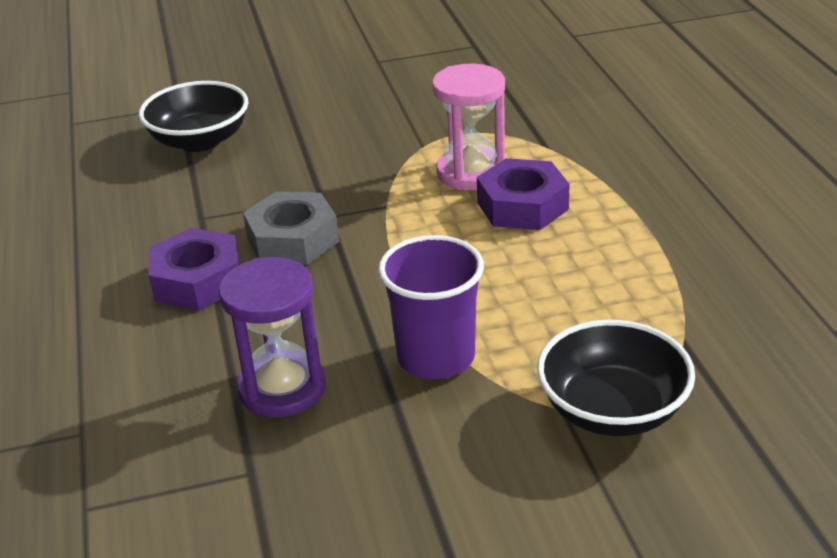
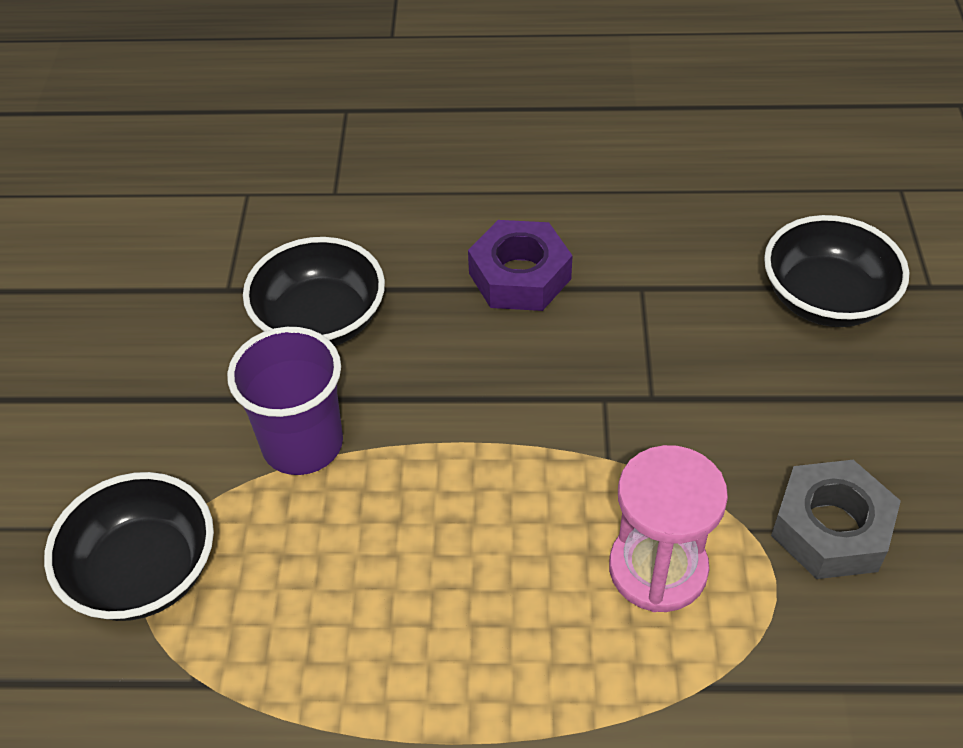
camera: 105 degrees right, 15 degrees up
purple hourglass [219,257,326,417] -> black bowl [243,237,385,346]
grey nut [243,191,339,265] -> grey nut moved to [771,460,901,579]
purple nut [477,158,570,230] -> none

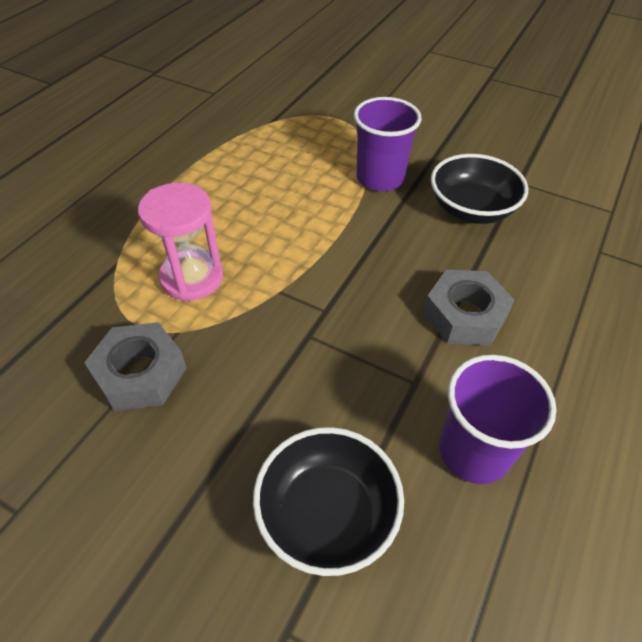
camera: 115 degrees right, 0 degrees up
black bowl [44,472,214,621] -> none
purple nut [468,220,572,311] -> grey nut [423,269,514,346]
none -> purple cup [439,355,557,484]

